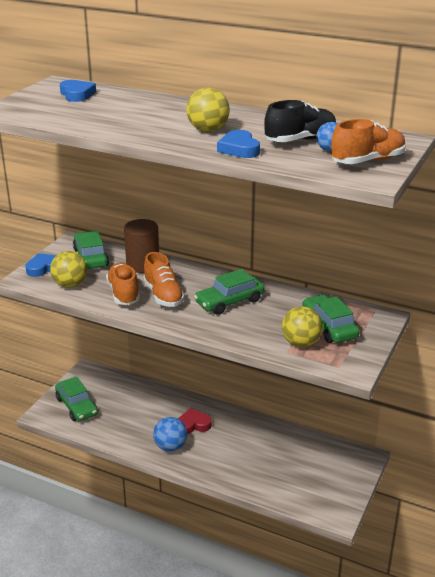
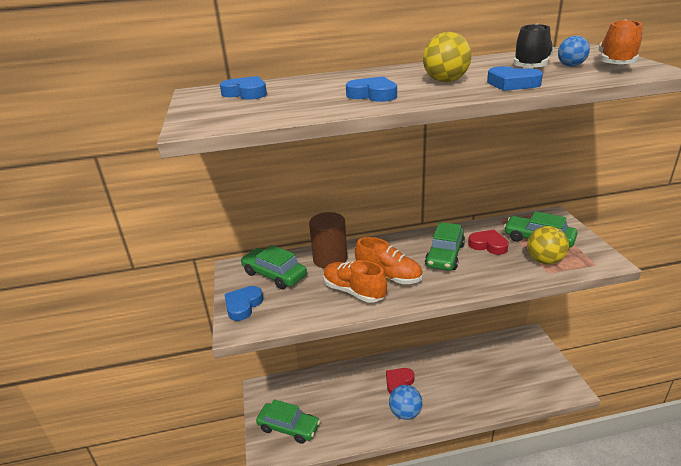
camera: 35 degrees left, 0 degrees up
yellow ball [50,251,87,288] -> none
none -> blue heart [346,76,397,102]
none -> red heart [468,230,509,255]

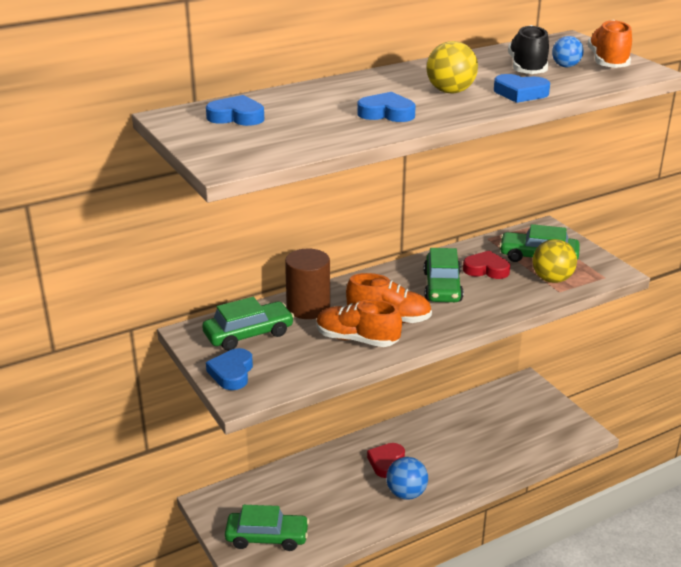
camera: 20 degrees left, 0 degrees up
green car [241,245,307,289] -> green car turned 135 degrees clockwise [202,297,294,351]

